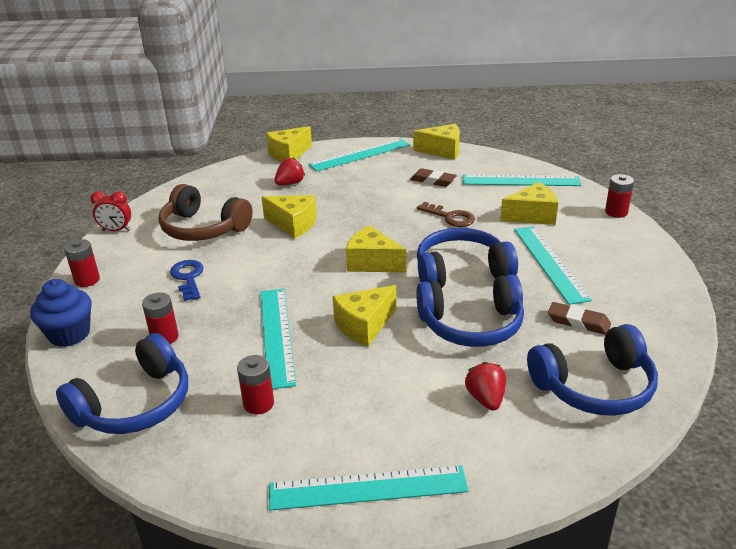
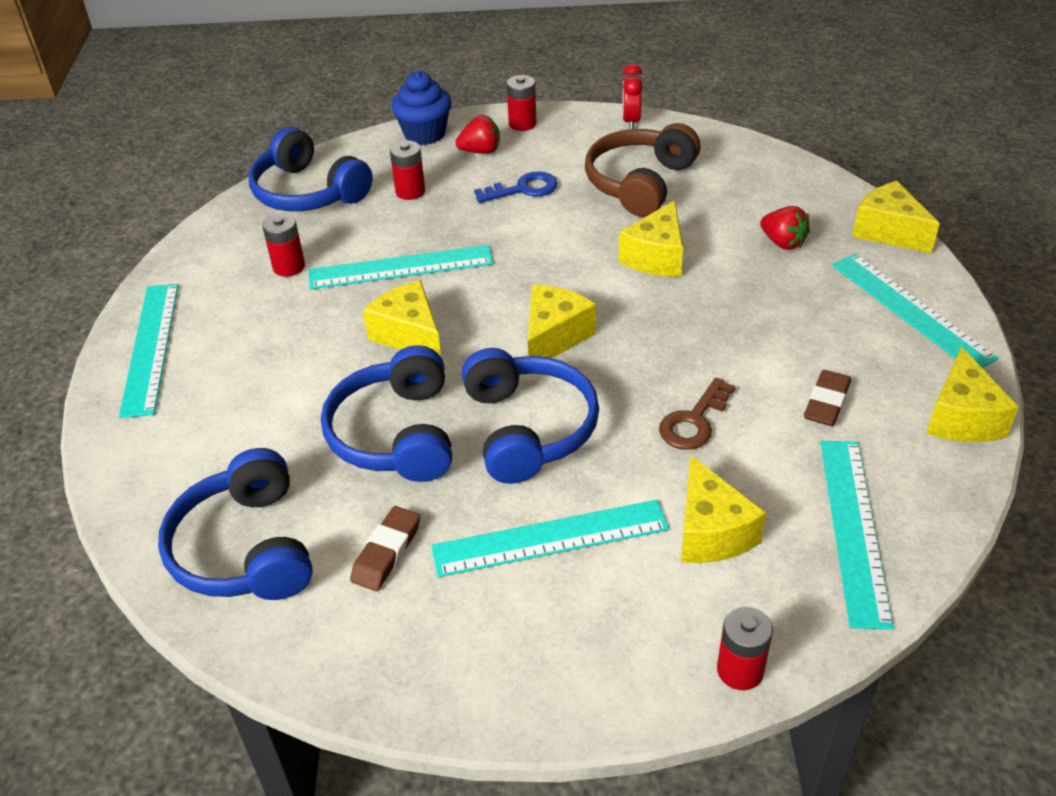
camera: 90 degrees right, 10 degrees up
red strawberry [465,362,506,411] -> red strawberry moved to [455,115,500,154]

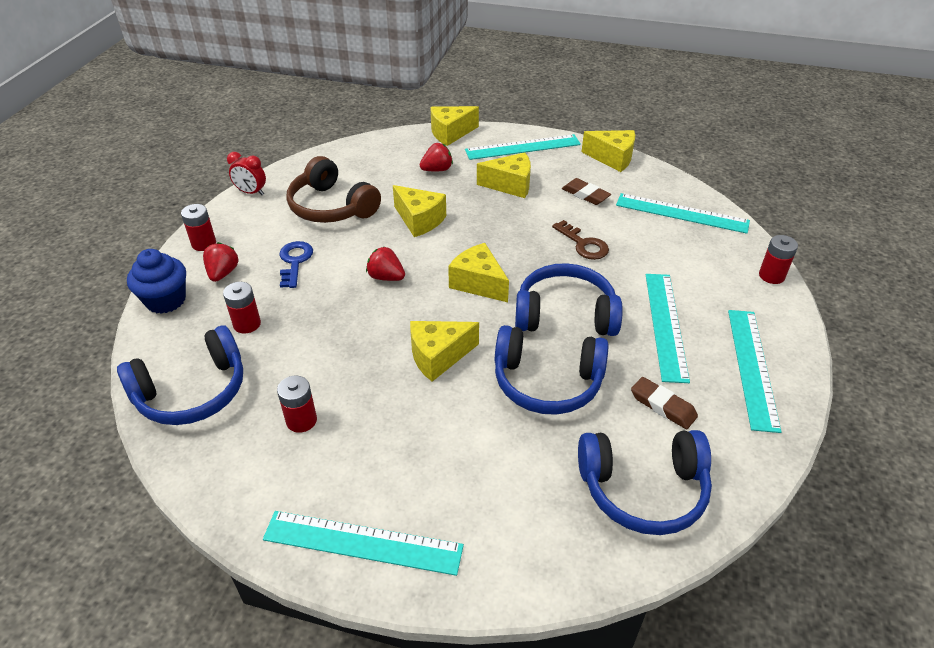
camera: 75 degrees left, 0 degrees up
turquoise ruler [309,245,493,289] -> turquoise ruler moved to [728,310,782,433]
yellow cheese [681,455,766,563] -> yellow cheese moved to [477,153,531,198]
none -> red strawberry [366,247,405,281]

